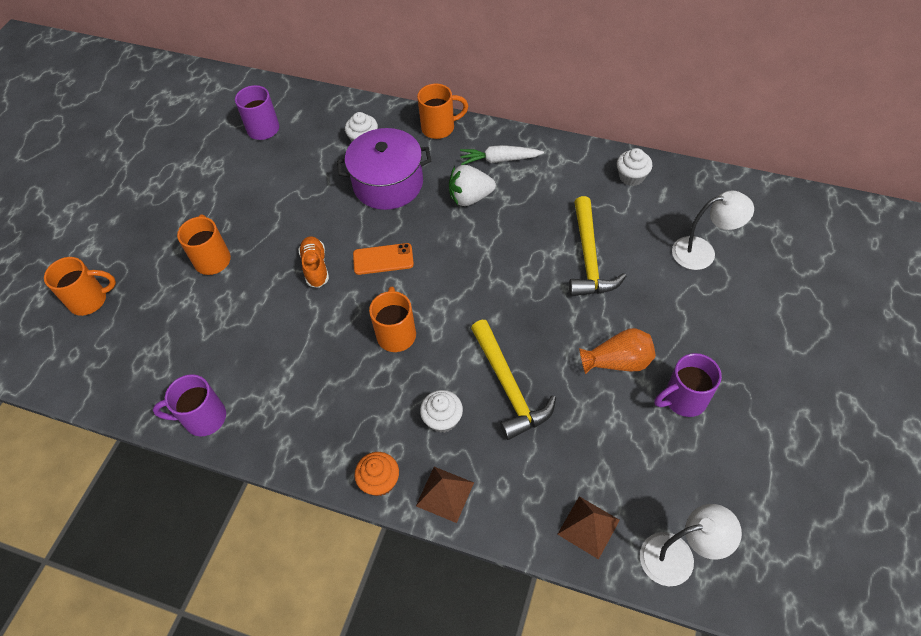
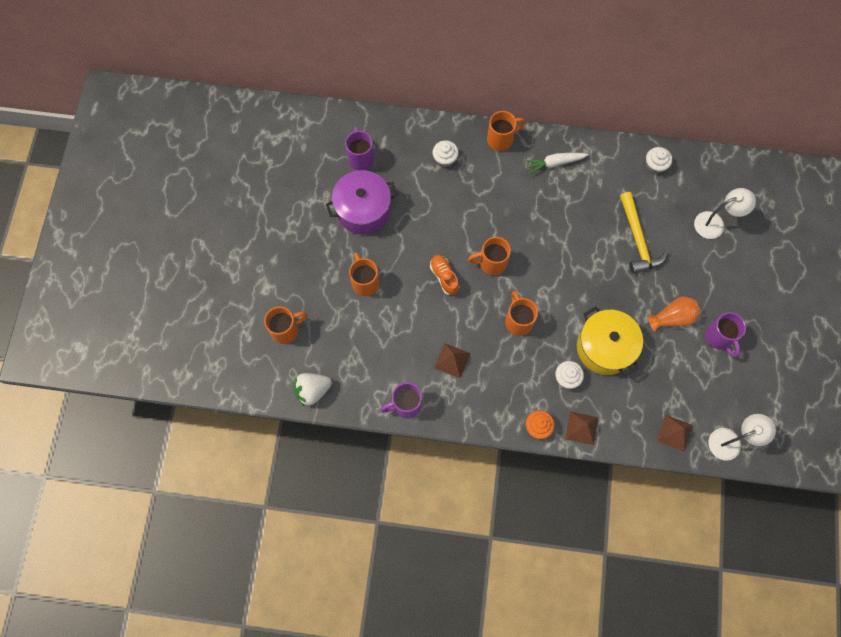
camera: 15 degrees left, 15 degrees up
purple pot [337,128,431,210] -> purple pot moved to [326,170,398,234]
orange phone [353,243,414,275] -> orange mug [468,237,511,275]
white strawberry [449,165,496,206] -> white strawberry moved to [294,373,332,407]
yellow hammer [471,320,556,440] -> yellow pot [577,306,643,376]
purple mug [654,353,722,417] -> purple mug turned 75 degrees counterclockwise [705,312,746,357]
none -> brown pyramid [434,343,470,378]

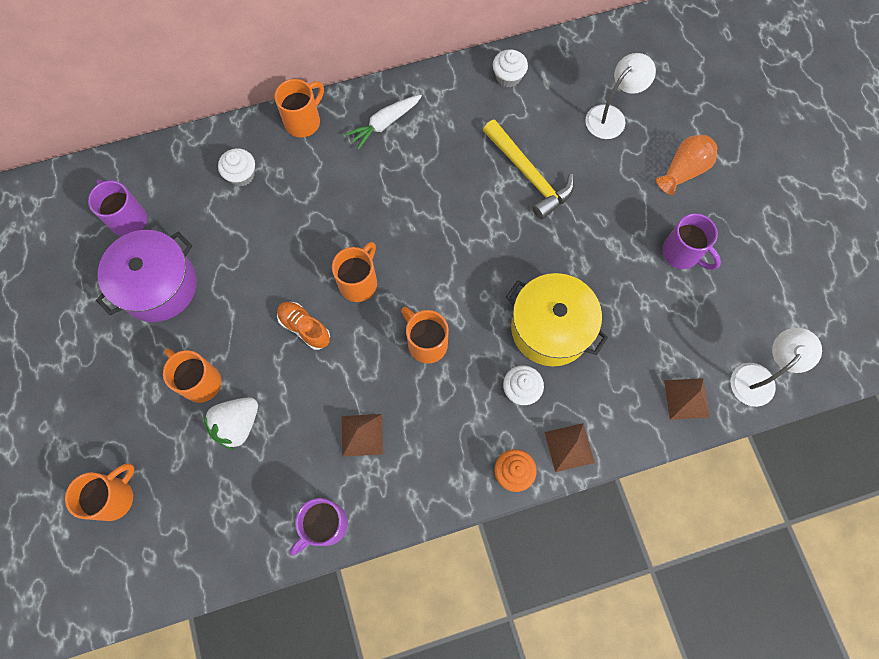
camera: 25 degrees left, 0 degrees up
white strawberry [294,373,332,407] -> white strawberry moved to [204,397,258,450]
orange mug [468,237,511,275] -> orange mug turned 150 degrees clockwise [332,242,377,302]
orange vase [648,297,700,332] -> orange vase moved to [656,135,717,195]

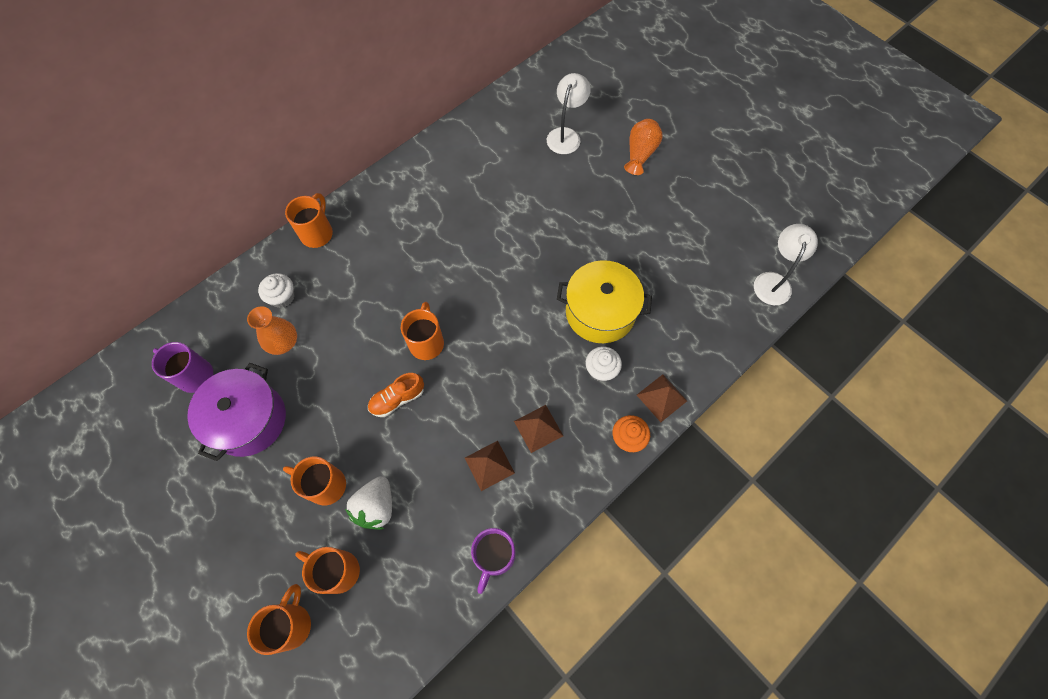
camera: 25 degrees left, 5 degrees down
orange shoe [277,302,330,350] -> orange shoe turned 45 degrees counterclockwise [368,373,424,417]
white carrot [345,95,422,150] -> none
orange mug [401,307,449,364] -> orange mug moved to [295,547,360,594]
yellow hammer [483,119,574,219] -> none
white cupcake [493,49,528,87] -> none
purple mug [662,213,721,270] -> none
brown pyramid [664,378,710,420] -> brown pyramid moved to [514,405,563,453]
none -> orange vase [247,306,297,355]

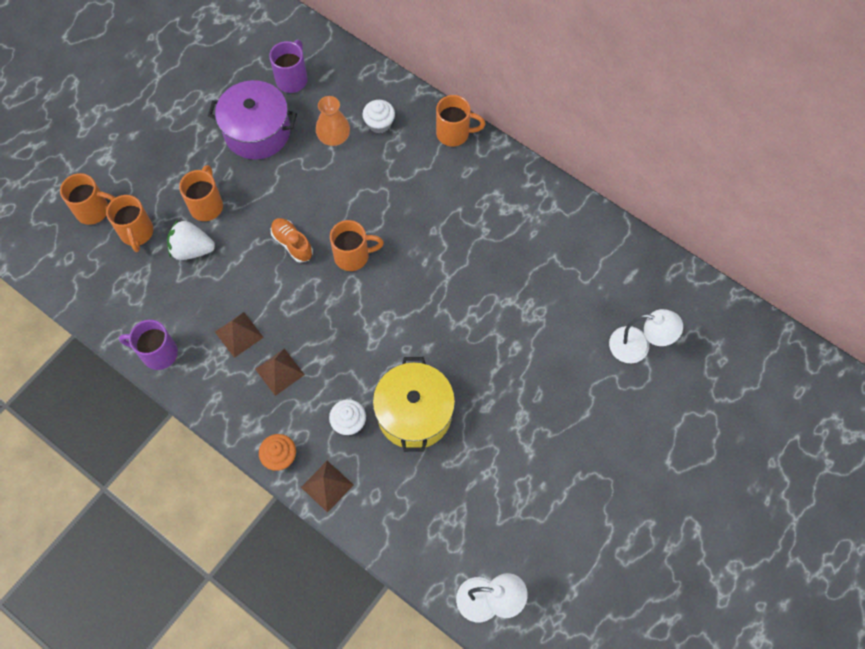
camera: 80 degrees right, 0 degrees up
orange mug [295,547,360,594] -> orange mug turned 150 degrees clockwise [106,195,153,252]
orange vase [624,119,663,175] -> none

